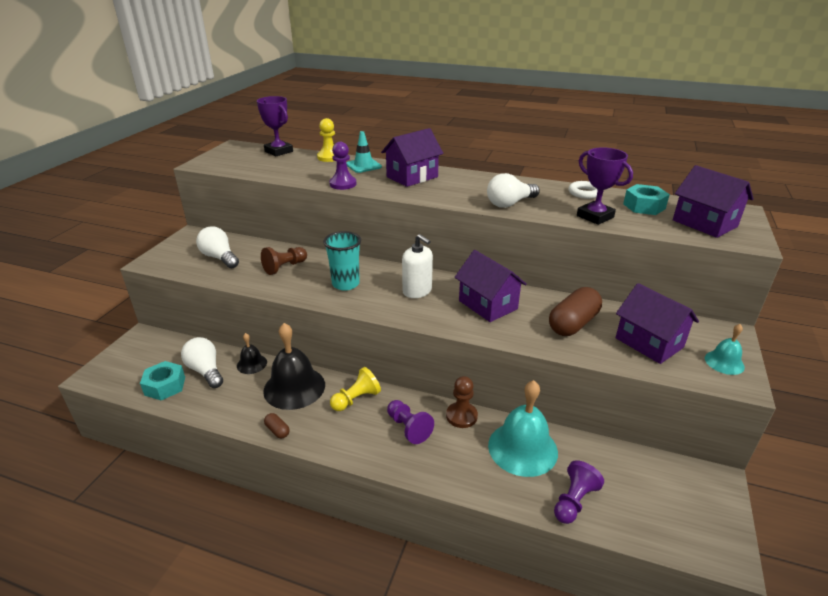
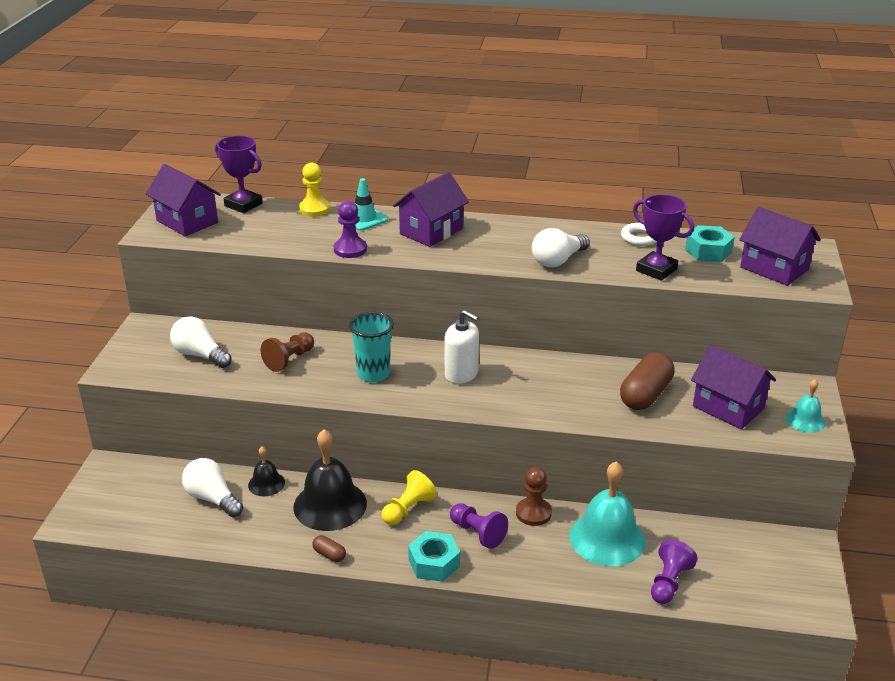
camera: 10 degrees left, 0 degrees up
turquoise nut [140,361,185,401] -> turquoise nut moved to [408,531,460,582]
purple house [455,250,527,322] -> purple house moved to [146,164,221,236]

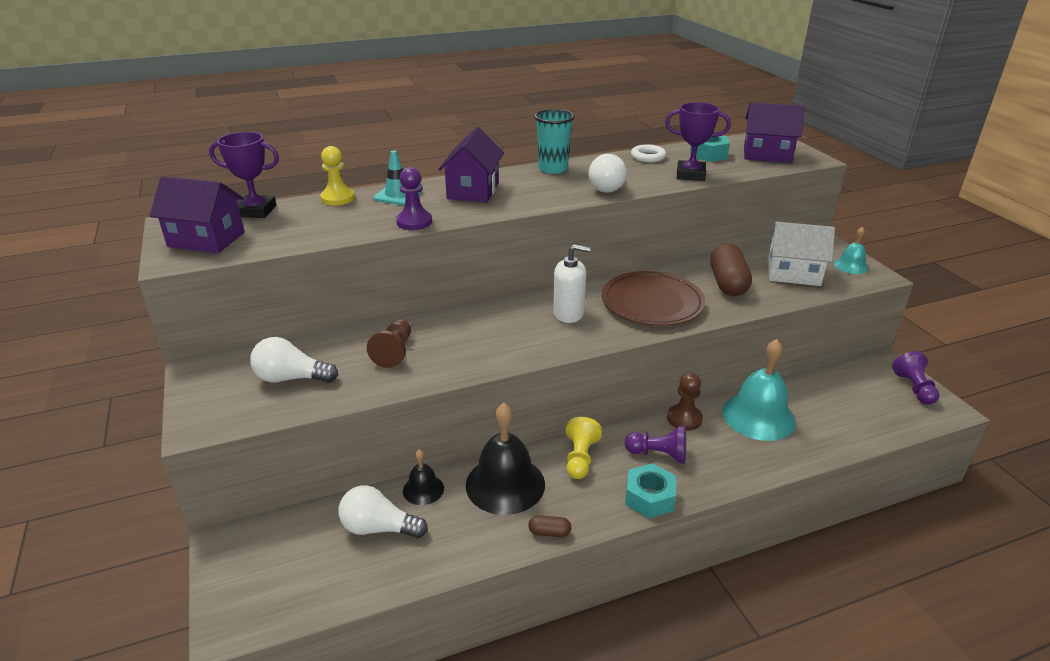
camera: 30 degrees left, 0 degrees up
turquoise cup [349,311,394,382] -> turquoise cup moved to [534,109,575,174]
purple pawn [651,540,697,604] -> purple pawn moved to [892,351,940,405]
purple house [691,345,776,429] -> white house [767,222,835,286]
none -> brown plate [602,271,706,326]

